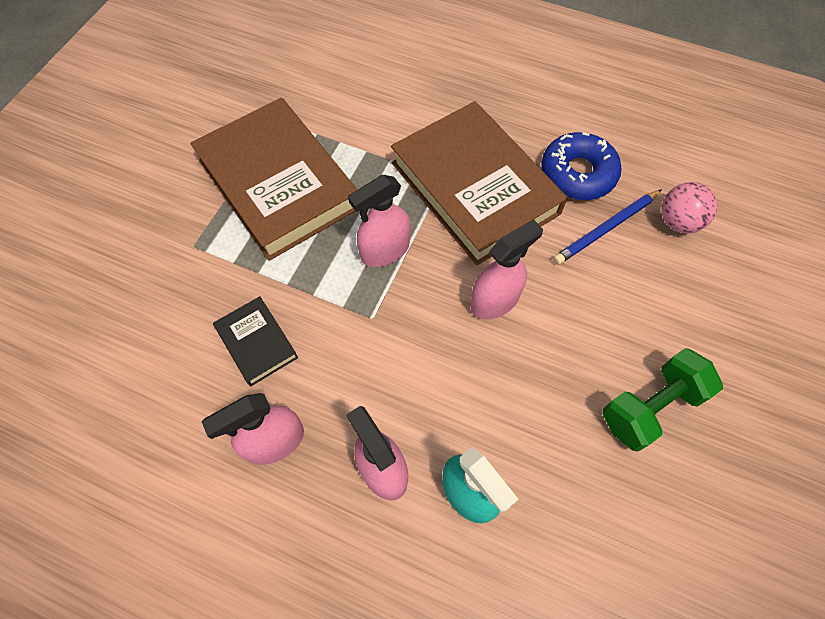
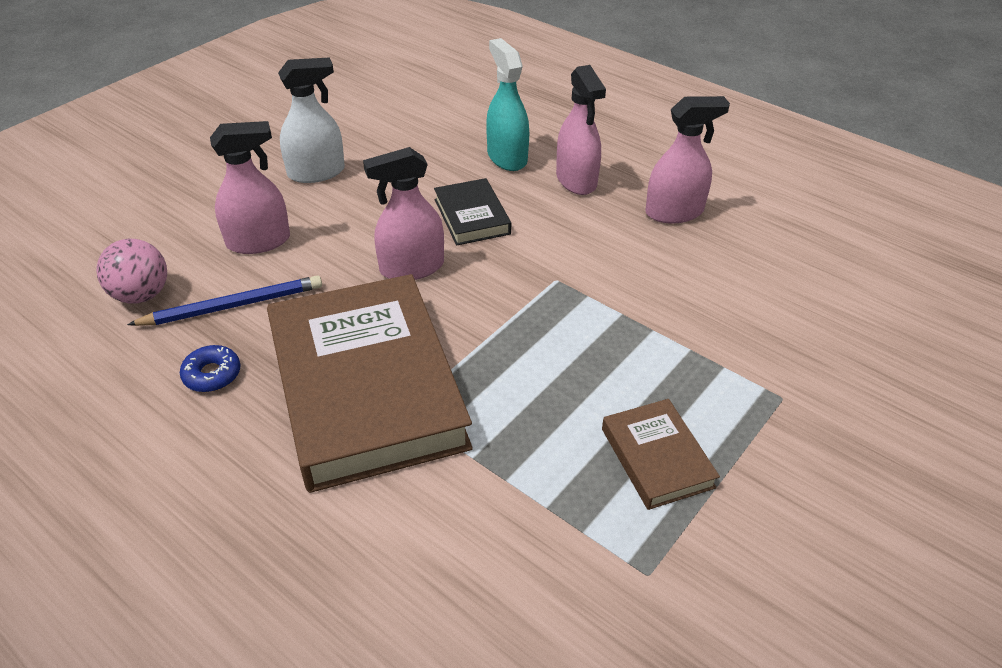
camera: 165 degrees left, 20 degrees down
brown book [190,98,358,261] -> brown book [602,399,720,510], size x0.45
black book [213,296,298,386] -> black book moved to [434,178,511,246]
pink spray bottle [348,175,411,267] -> pink spray bottle moved to [210,121,290,254]
blue donut [541,132,622,200] -> blue donut [180,345,240,392], size x0.51
green dumbbell [602,348,723,452] -> white spray bottle [278,57,345,183]

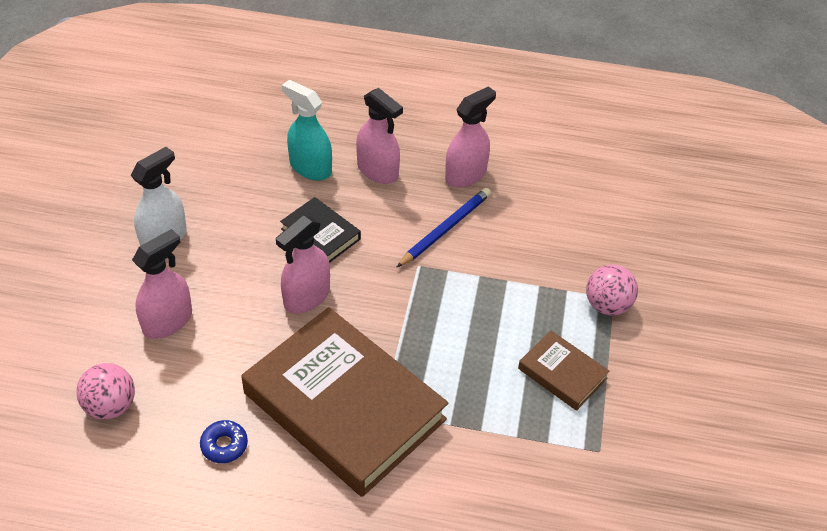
camera: 30 degrees left, 5 degrees up
blue pencil [127,275,322,326] -> blue pencil moved to [396,188,491,268]
none -> pink ball [586,264,638,316]

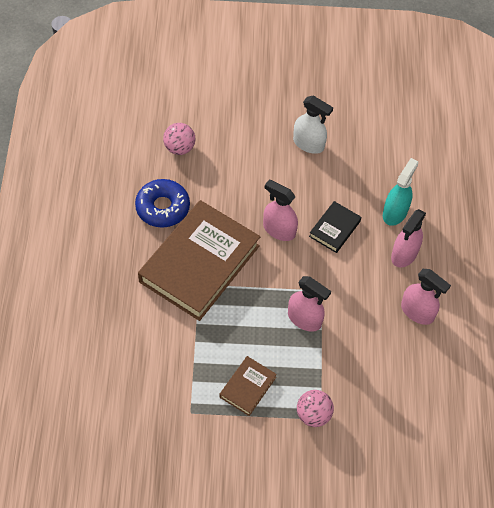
camera: 80 degrees right, 10 degrees up
pink spray bottle [132,229,192,339] -> pink spray bottle moved to [288,276,331,332]
blue donut [200,420,248,463] -> blue donut [135,179,190,228], size x1.98
blue pencil [396,188,491,268] -> none

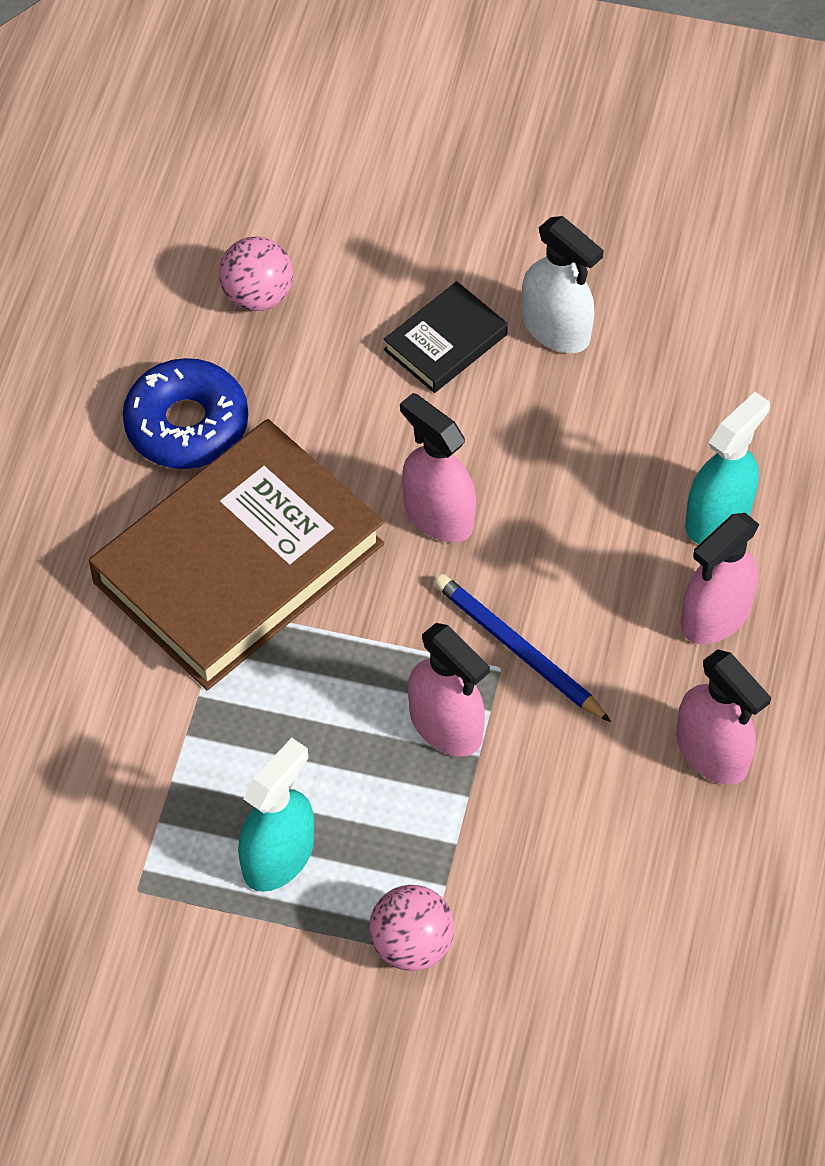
camera: 15 degrees right, 0 degrees up
brown book [219,356,277,416] -> turquoise spray bottle [238,738,314,892]
black book [309,201,361,253] -> black book moved to [383,281,508,393]
none -> blue pencil [434,574,611,722]

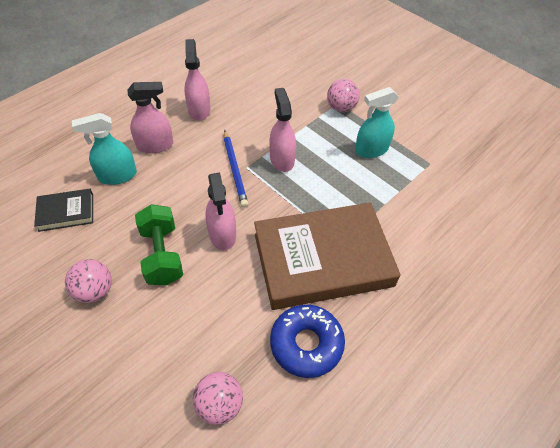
camera: 150 degrees left, 5 degrees down
black book [383,281,508,393] -> black book moved to [34,189,93,232]
white spray bottle [522,216,604,353] -> pink ball [65,259,112,303]
none -> green dumbbell [135,204,183,285]

